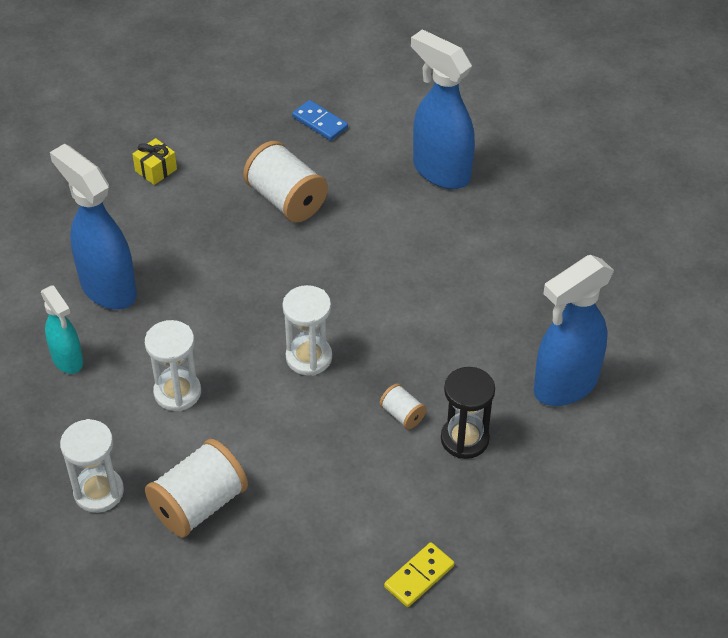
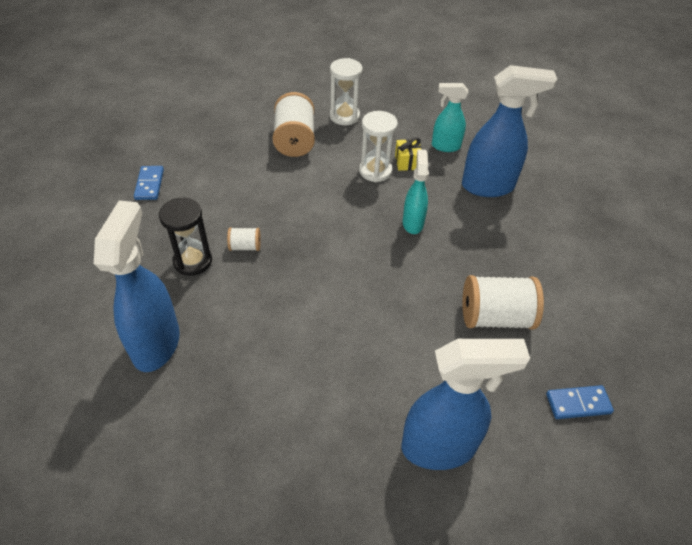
camera: 130 degrees right, 0 degrees up
yellow gift [132,138,177,185] -> yellow gift moved to [395,138,422,171]
white hourglass [282,285,332,376] -> none
yellow domino [384,542,454,607] -> blue domino [134,166,164,200]
none -> turquoise spray bottle [402,149,429,234]

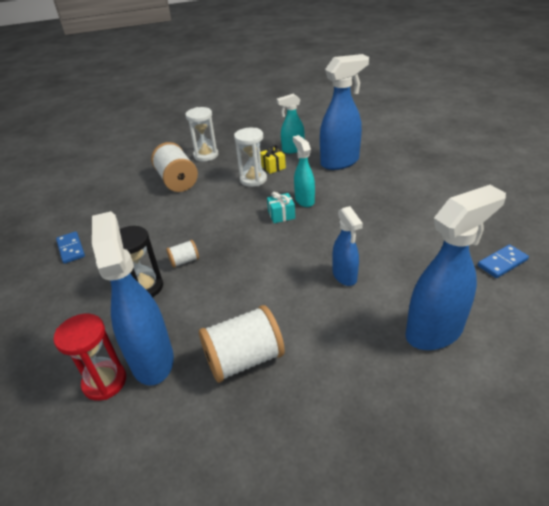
camera: 20 degrees left, 10 degrees down
white spool [462,275,544,330] -> white spool moved to [199,305,285,383]
none -> red hourglass [53,314,126,401]
none -> turquoise gift [267,192,295,223]
none -> blue spray bottle [332,206,363,286]

